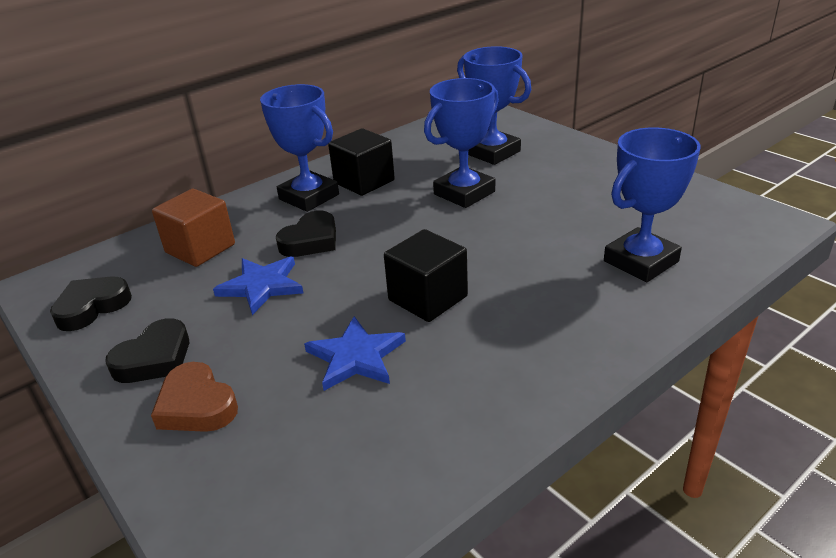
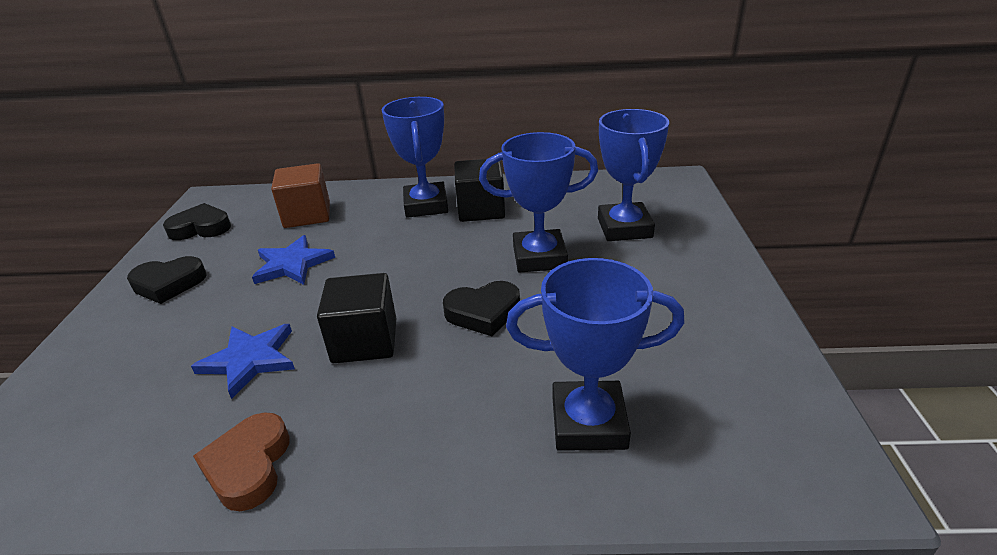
camera: 40 degrees right, 0 degrees up
brown heart [151,362,238,432] -> brown heart moved to [193,412,290,511]
black heart [276,210,336,257] -> black heart moved to [443,281,520,336]

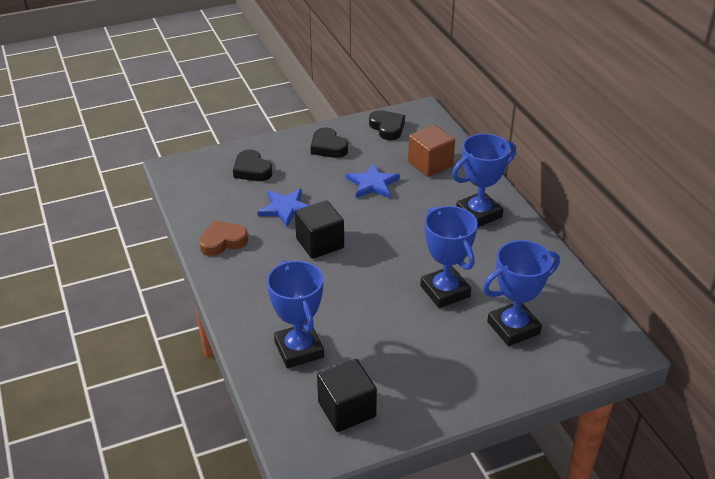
camera: 65 degrees right, 5 degrees up
black heart [443,281,520,336] -> black heart moved to [233,150,272,181]
black cube [455,159,505,222] -> black cube moved to [317,359,377,432]

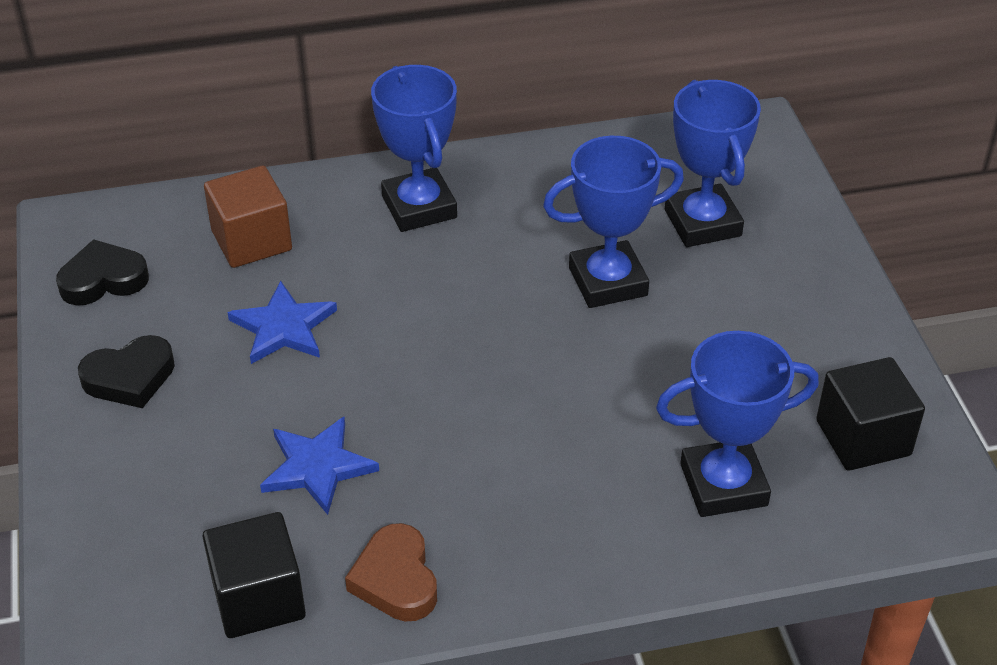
camera: 80 degrees left, 5 degrees up
black heart [233,150,272,181] -> none
black cube [295,200,344,259] -> black cube moved to [202,512,306,638]

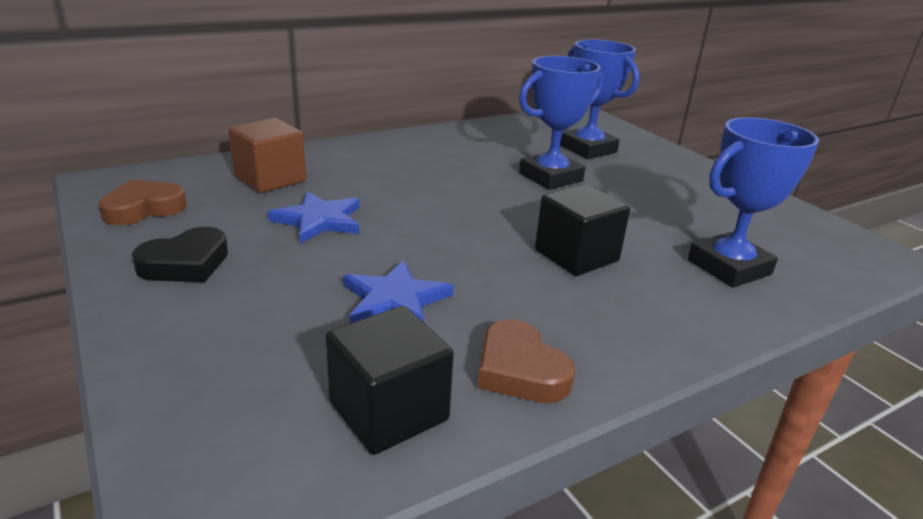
camera: 20 degrees left, 15 degrees down
black heart [56,239,149,306] -> brown heart [98,180,187,225]
blue trophy [371,65,457,232] -> none
black cube [816,357,925,471] -> black cube moved to [535,184,630,276]

